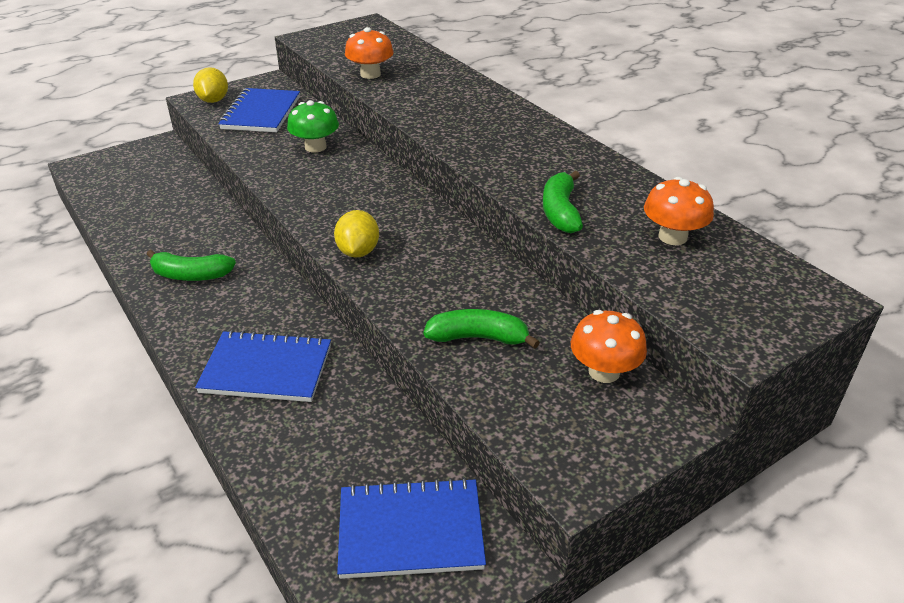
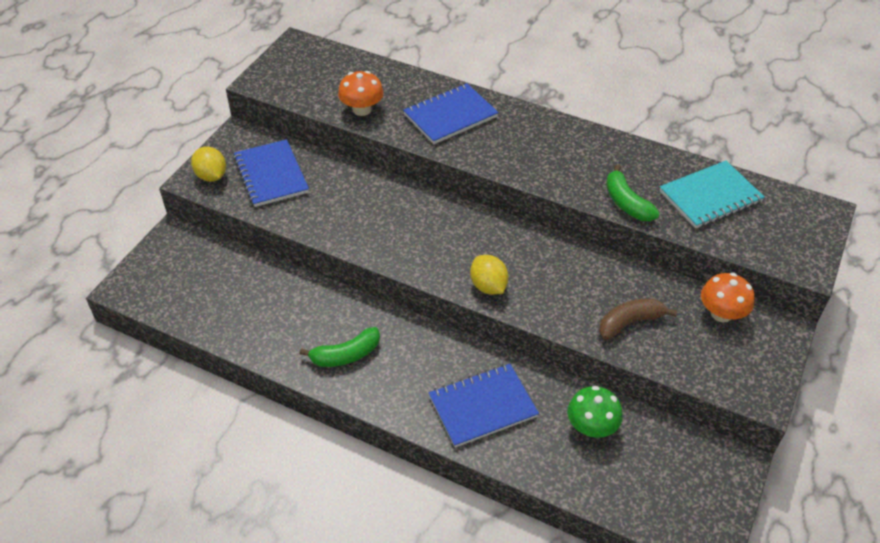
camera: 30 degrees left, 10 degrees up
green mushroom [287,100,339,153] -> green mushroom moved to [567,386,623,438]
blue notebook [337,477,486,579] -> blue notebook moved to [403,83,499,144]
green banana [423,309,540,349] -> brown banana [599,298,677,340]
orange mushroom [644,177,714,245] -> turquoise notebook [660,161,765,229]

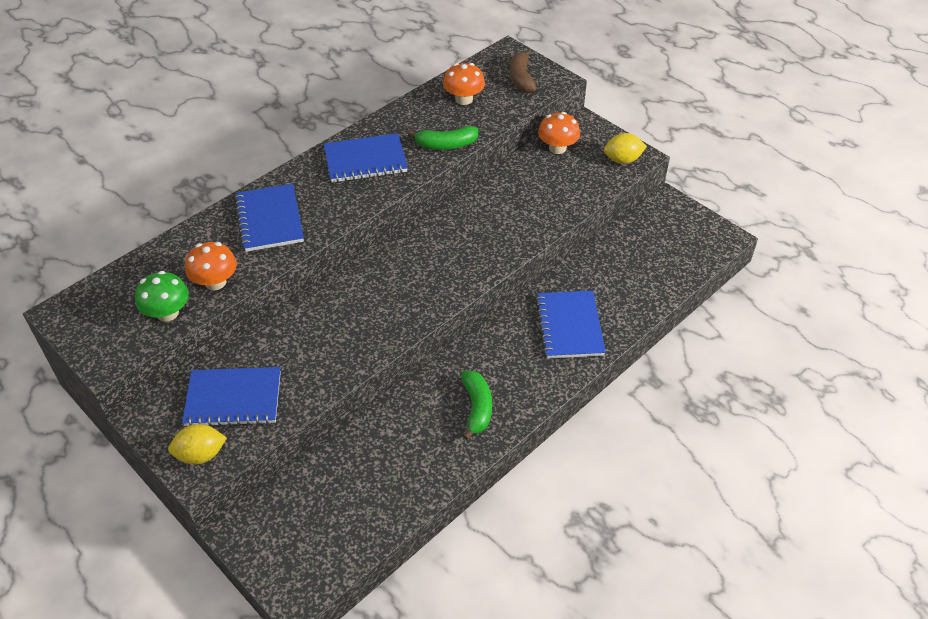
camera: 70 degrees left, 0 degrees up
yellow lemon [470,255,509,295] -> yellow lemon moved to [604,133,647,164]
green mushroom [567,386,623,438] -> green mushroom moved to [135,271,189,322]
brown banana [599,298,677,340] -> brown banana moved to [510,49,536,93]
turquoise notebook [660,161,765,229] -> orange mushroom [443,63,485,105]
none -> blue notebook [324,133,408,182]

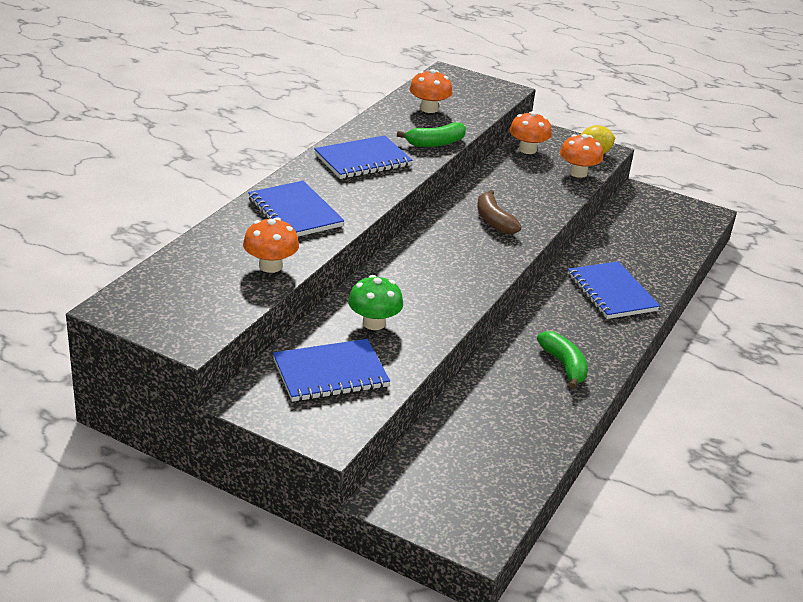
camera: 20 degrees left, 15 degrees down
green mushroom [135,271,189,322] -> green mushroom moved to [348,275,403,330]
yellow lemon [168,424,227,464] -> none
brown banana [510,49,536,93] -> brown banana moved to [477,190,521,234]
none -> orange mushroom [560,134,603,178]

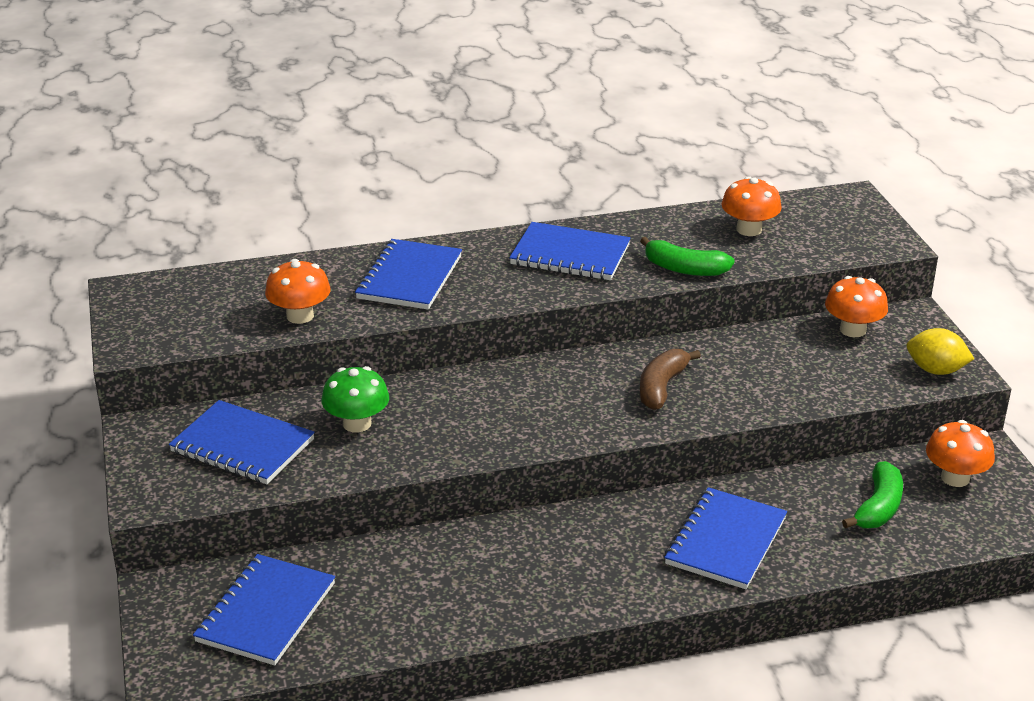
camera: 50 degrees right, 0 degrees up
green banana [537,331,588,389] -> green banana moved to [842,461,903,528]
orange mushroom [560,134,603,178] -> orange mushroom moved to [926,420,995,487]
none -> blue notebook [193,554,335,666]

